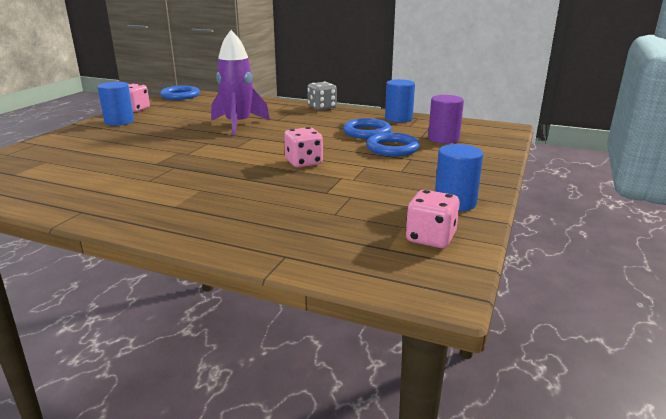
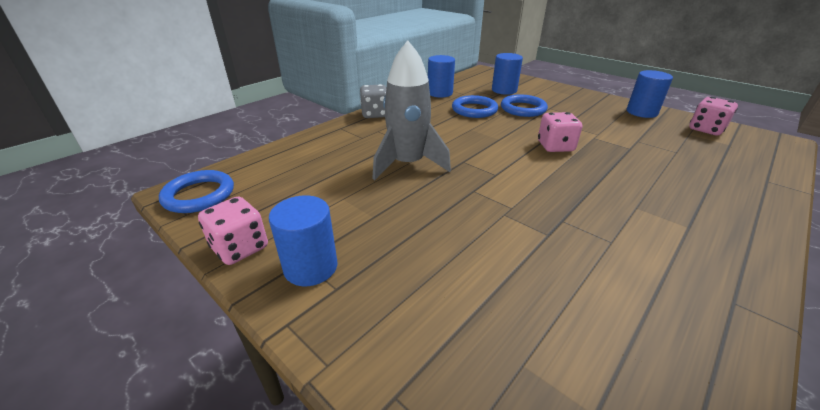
camera: 70 degrees left, 10 degrees up
purple rocket [211,30,270,135] -> grey rocket [372,40,451,180]
purple cylinder [428,95,464,144] -> blue cylinder [492,53,523,95]

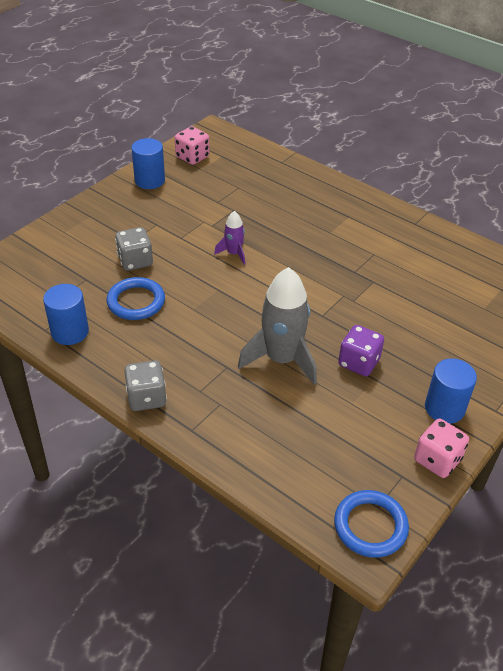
camera: 95 degrees left, 10 degrees up
blue cylinder [492,53,523,95] -> none
blue ring [501,94,548,117] -> grey dice [115,227,153,271]
pink dice [538,112,582,152] -> purple rocket [214,211,245,265]
none -> purple dice [338,325,384,376]

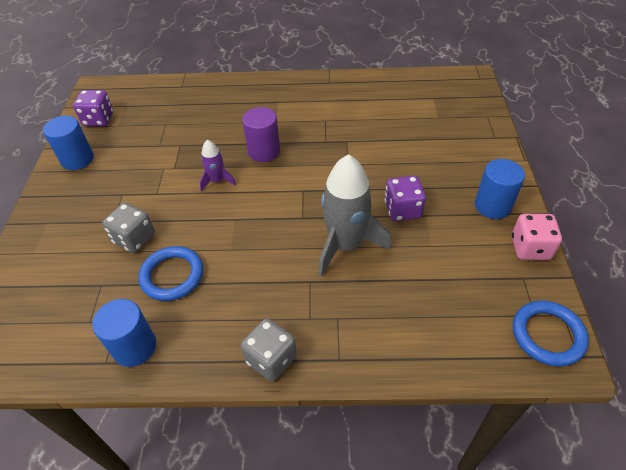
camera: 35 degrees left, 5 degrees up
pink dice [175,126,209,165] -> purple dice [73,90,113,126]
none -> purple cylinder [242,107,280,162]

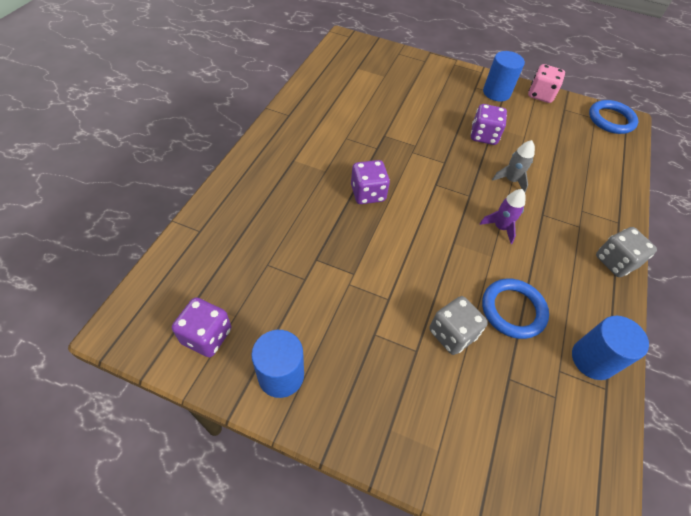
camera: 75 degrees left, 5 degrees up
purple rocket [200,140,236,192] -> purple rocket moved to [480,189,526,244]
purple cylinder [242,107,280,162] -> purple dice [351,160,390,204]
grey rocket [318,154,391,277] -> grey rocket [492,140,535,192], size x0.50

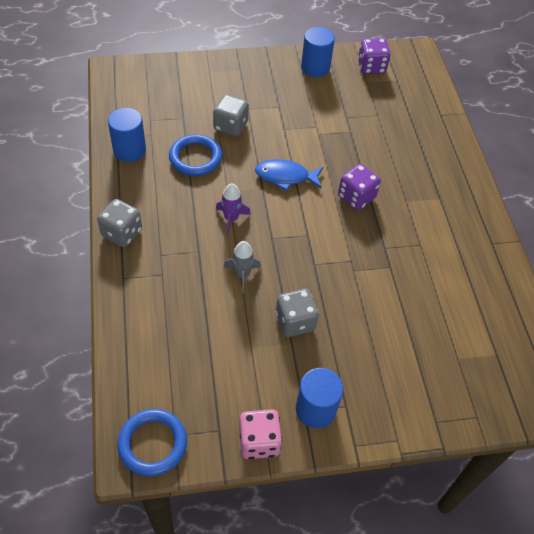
camera: 150 degrees right, 0 degrees up
purple dice [471,104,507,145] -> grey dice [276,289,319,337]
none -> blue fish [255,159,323,191]

